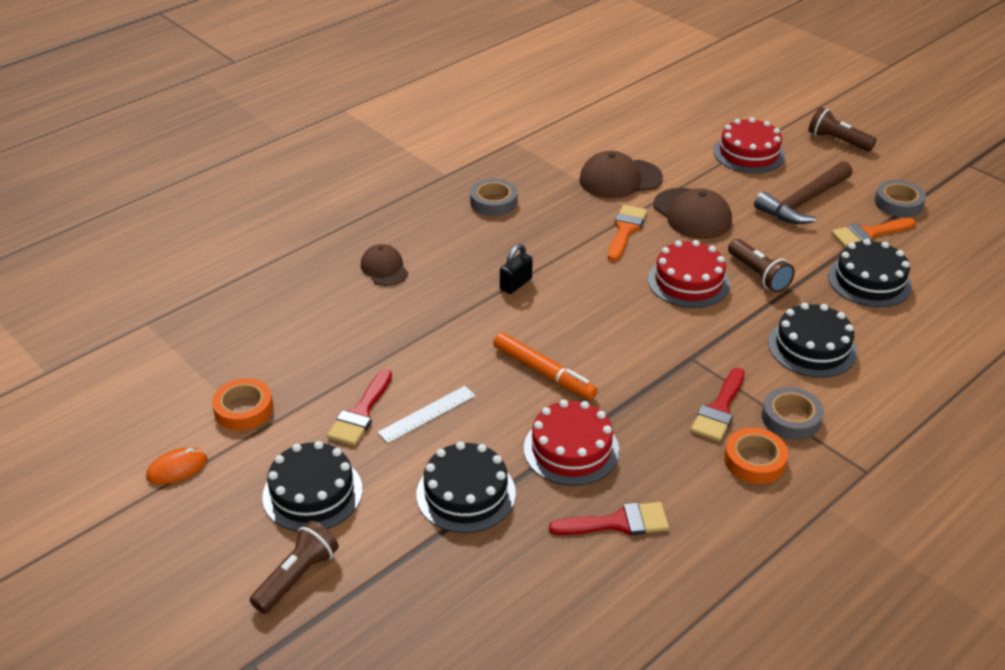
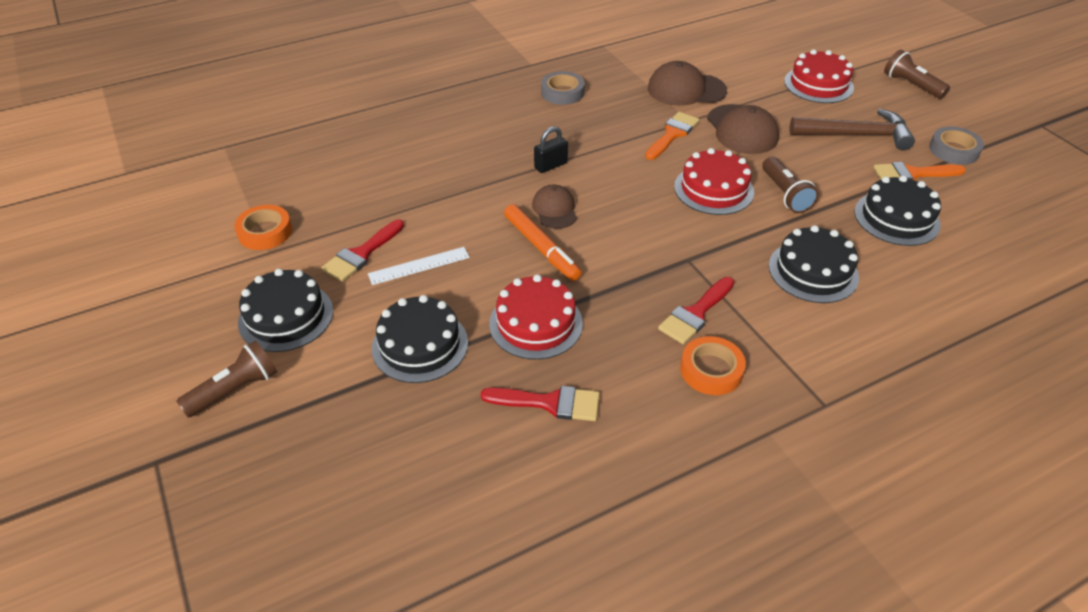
camera: 15 degrees right, 5 degrees up
orange mouse [146,447,207,484] -> none
brown cap [361,244,408,286] -> brown cap moved to [532,185,577,229]
brown hammer [754,161,852,224] -> brown hammer turned 150 degrees counterclockwise [790,109,915,150]
grey tape [761,387,824,440] -> none

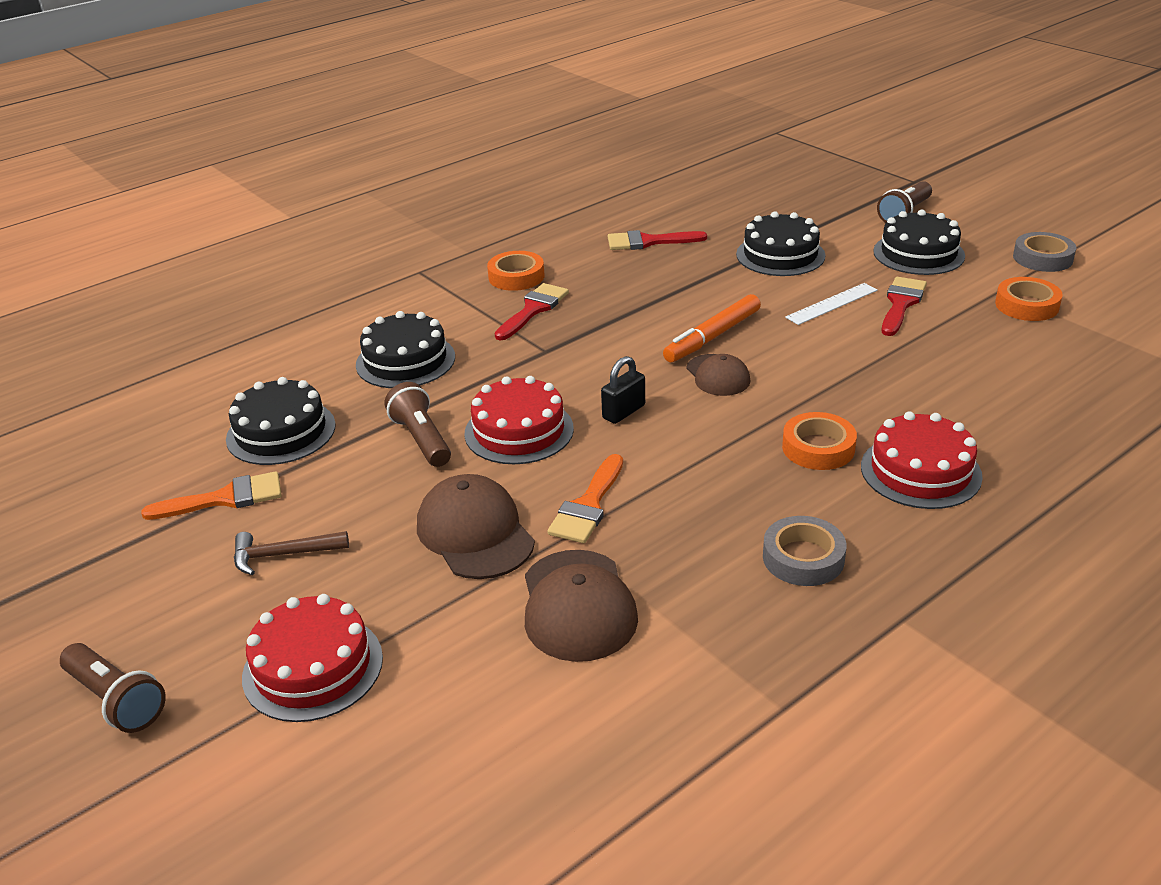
camera: 170 degrees right, 10 degrees down
red cake [489,274,583,360] -> red cake moved to [861,411,983,509]
orange marker [504,204,582,281] -> orange marker turned 90 degrees counterclockwise [663,294,761,362]
black padlock [534,126,568,173] -> black padlock moved to [601,356,645,424]
brown cap [648,61,727,106] -> brown cap turned 90 degrees clockwise [525,550,638,662]
brown hammer [790,109,915,150] -> brown hammer [234,531,349,575], size x0.58
grey tape [929,127,984,165] -> grey tape moved to [1013,232,1076,272]
none -> orange tape [782,412,857,470]

